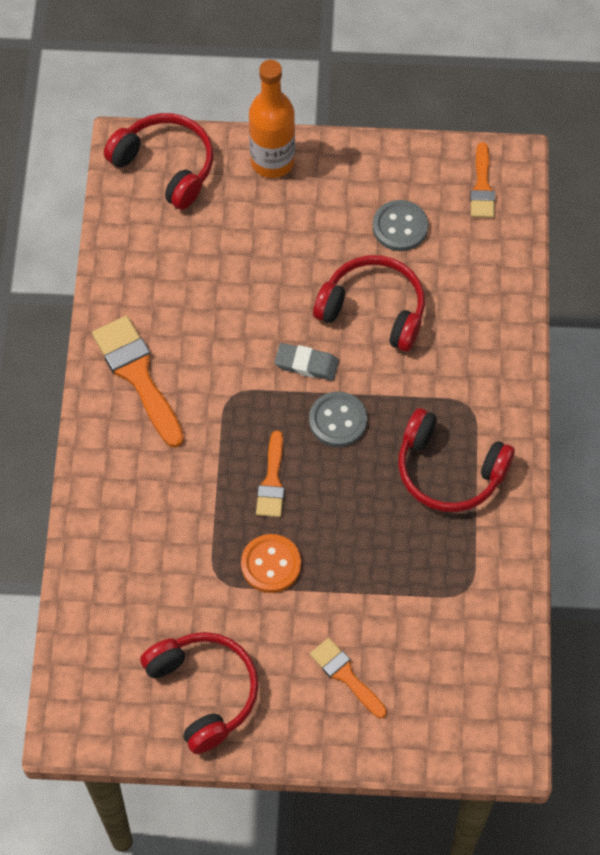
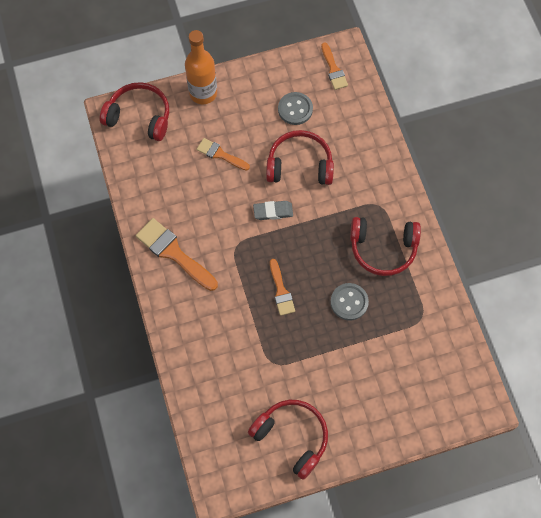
camera: 20 degrees left, 5 degrees up
orange button [241,534,301,593] -> none
grey button [309,391,367,447] -> grey button moved to [331,283,369,321]
orange brush [310,638,387,718] -> orange brush moved to [197,138,250,171]

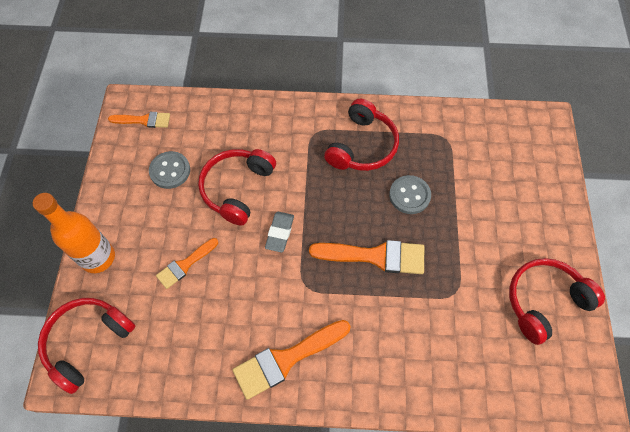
camera: 70 degrees left, 5 degrees down
orange brush [270,259,295,316] -> orange brush [309,240,424,274], size x1.67

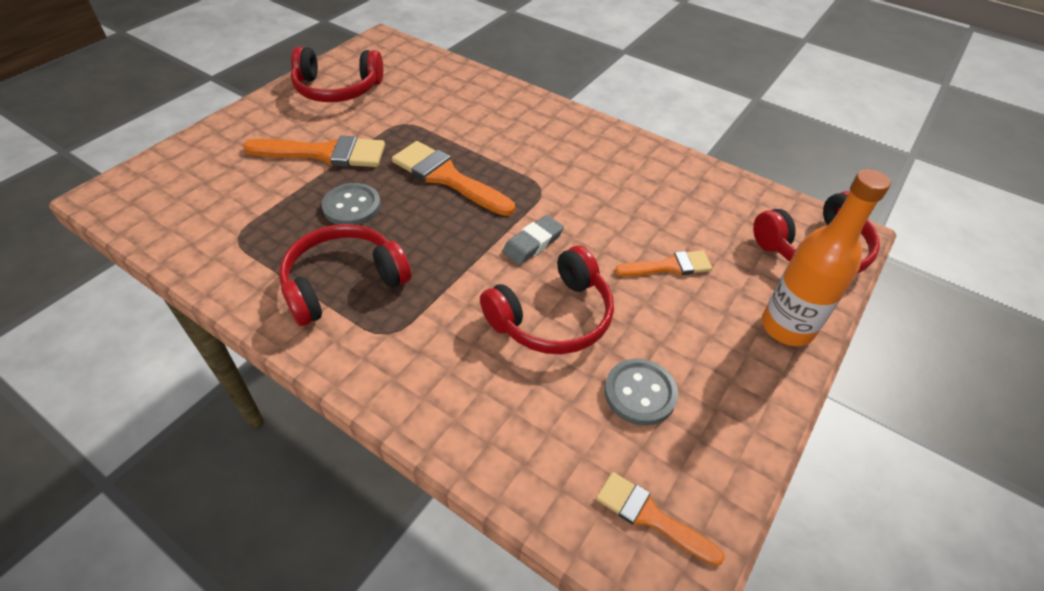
camera: 150 degrees left, 15 degrees down
orange brush [233,320,351,400] -> orange brush moved to [243,136,385,167]

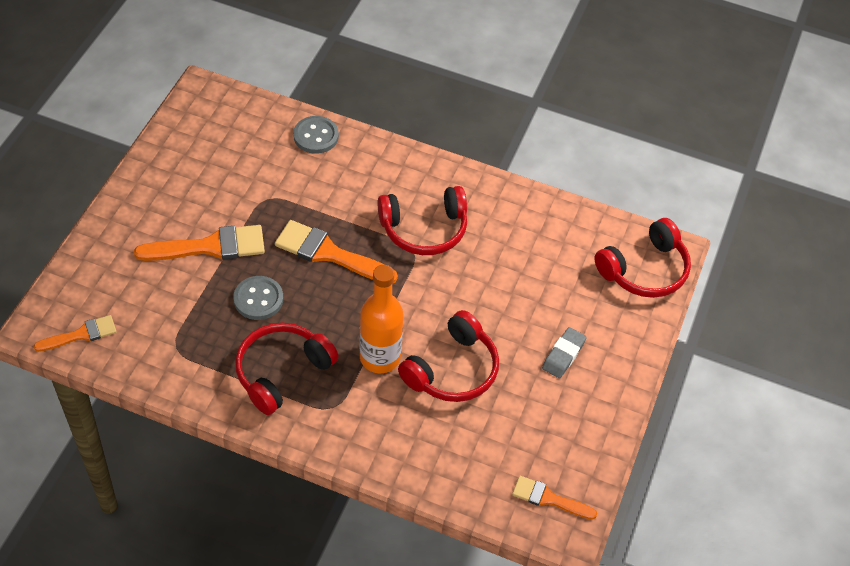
camera: 15 degrees left, 5 degrees up
red headphones [291,47,383,102] -> red headphones moved to [378,186,467,255]
grey eraser [502,215,564,265] -> grey eraser moved to [542,327,587,378]
grey button [605,359,678,426] -> grey button moved to [293,116,339,154]
orange brush [615,251,712,276] -> orange brush moved to [34,315,117,352]
orange bottle [762,169,891,346] -> orange bottle moved to [359,265,403,373]

